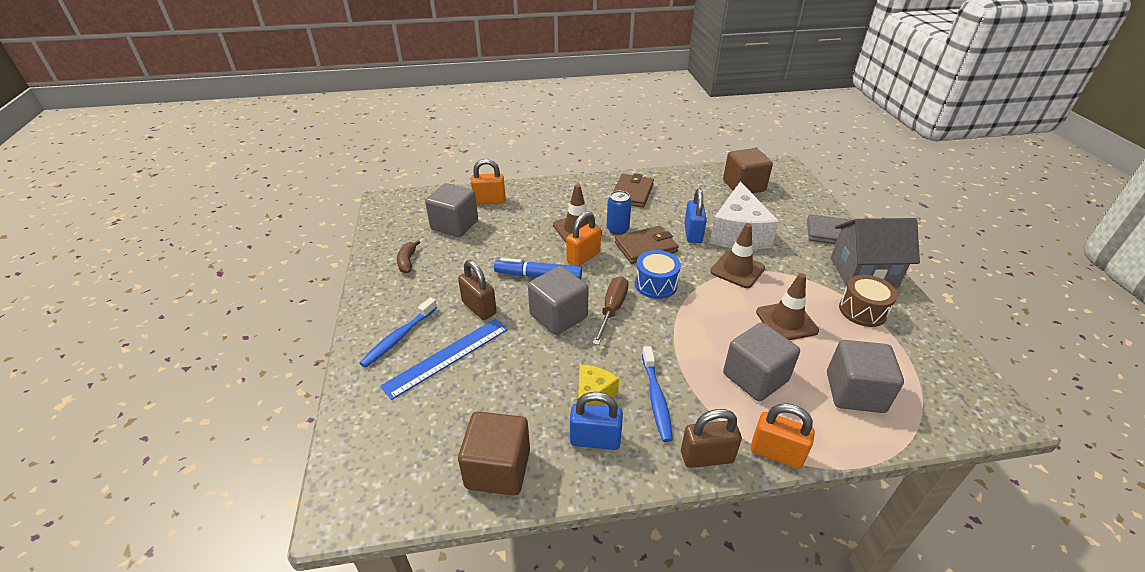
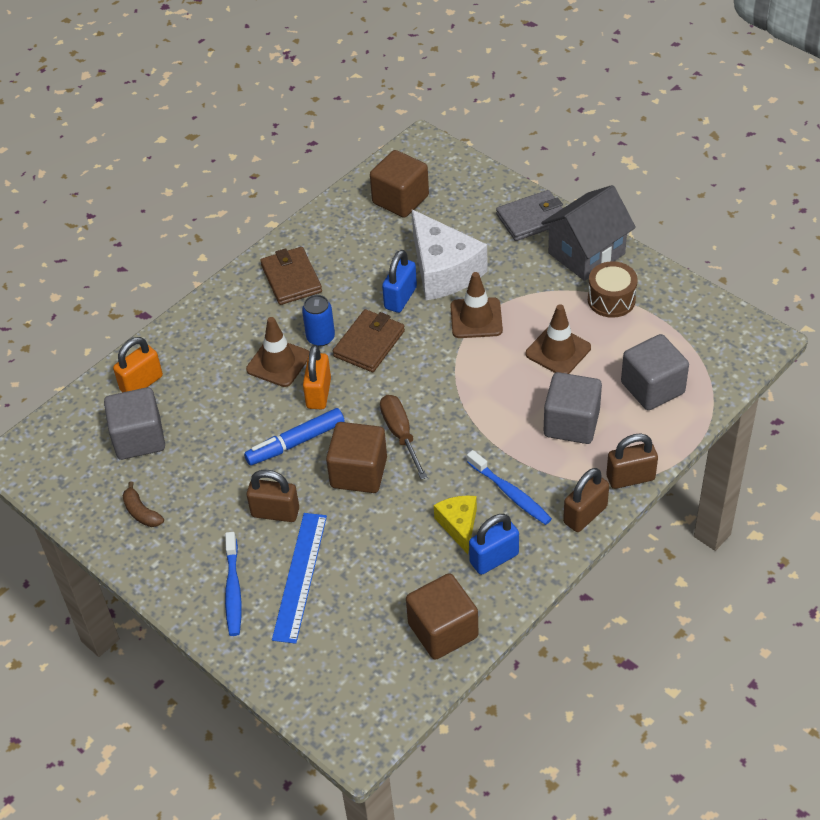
camera: 35 degrees left, 10 degrees up
grey cube [528,266,589,335] -> brown cube [326,422,387,493]
blue drum [635,250,681,299] -> none
blue padlock [684,189,707,243] -> blue padlock turned 60 degrees clockwise [382,250,417,313]
orange padlock [751,403,815,469] -> brown padlock [606,433,658,489]

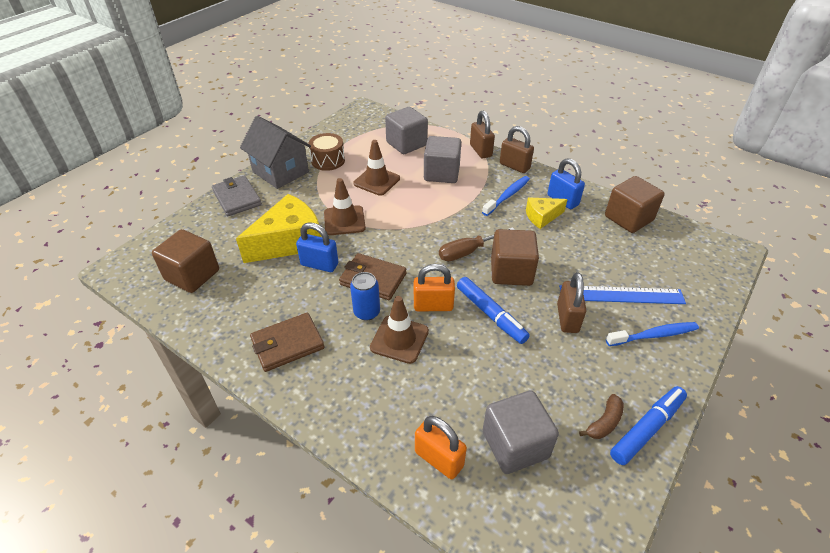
camera: 100 degrees left, 5 degrees down
white cheese [412,210,488,300] -> yellow cheese [236,194,321,263]
none -> blue marker [610,386,687,465]

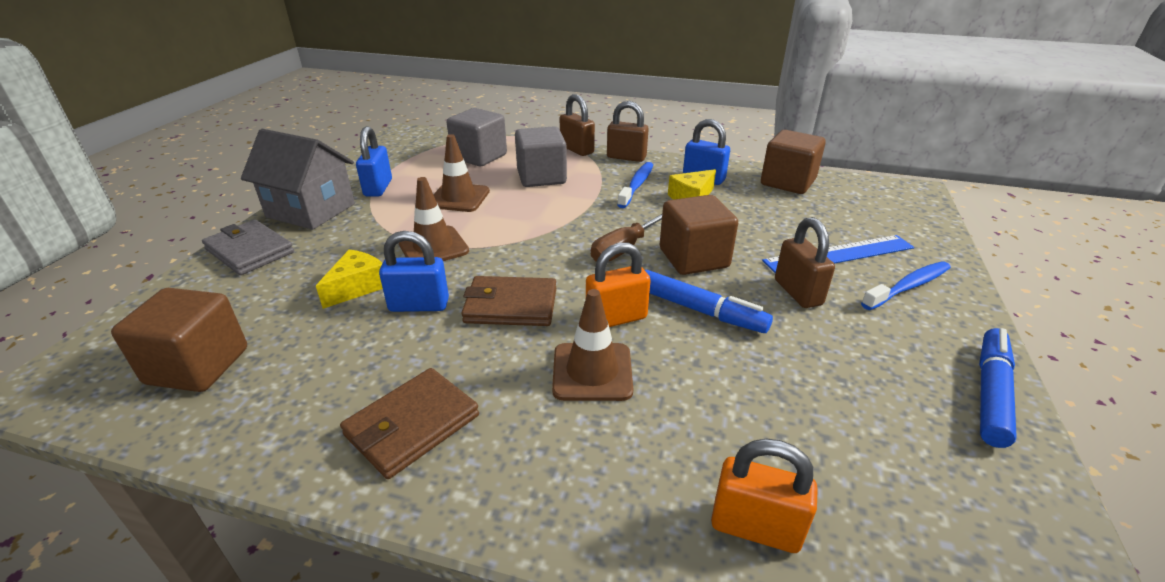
camera: 20 degrees left, 10 degrees down
yellow cheese [236,194,321,263] -> yellow cheese [316,250,383,309], size x0.53
brown drum [308,133,345,171] -> blue padlock [356,126,392,197]
blue can [350,272,380,321] -> none
grey cube [483,390,559,474] -> none
brown banana [579,394,624,439] -> none

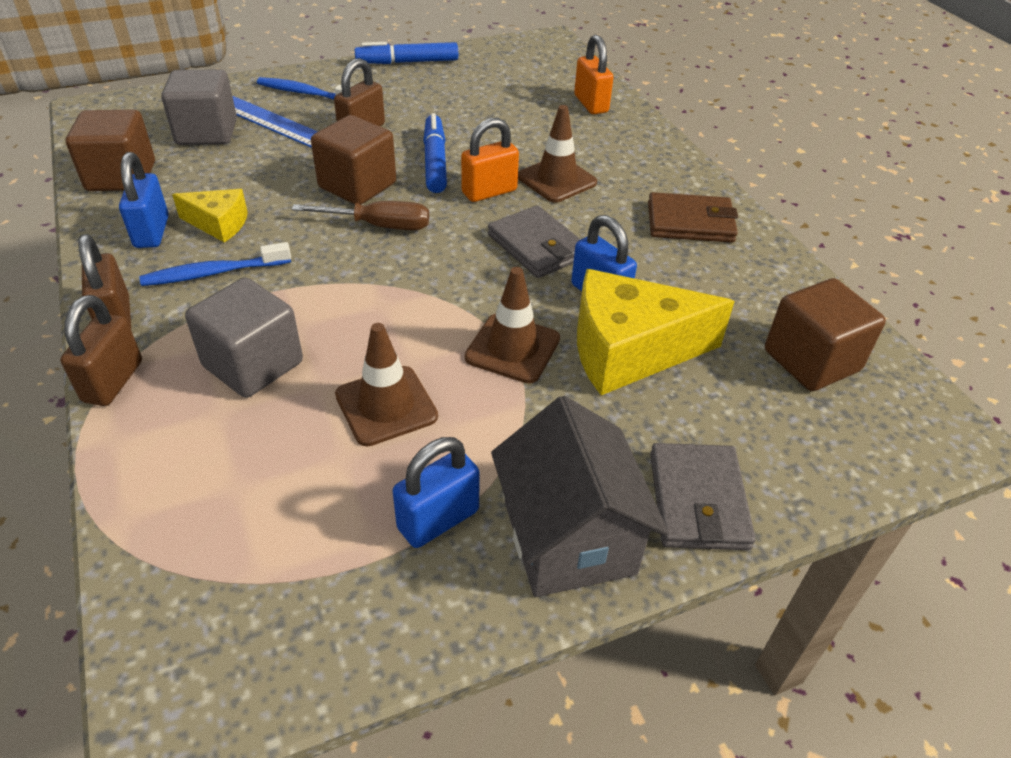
camera: 130 degrees left, 10 degrees up
yellow cheese [316,250,383,309] -> yellow cheese [577,269,735,395], size x1.89
grey cube [447,108,507,166] -> grey cube moved to [161,70,237,145]
brown wallet [461,276,556,326] -> grey wallet [488,205,581,278]
orange padlock [586,242,651,327] -> orange padlock turned 60 degrees counterclockwise [461,118,519,202]

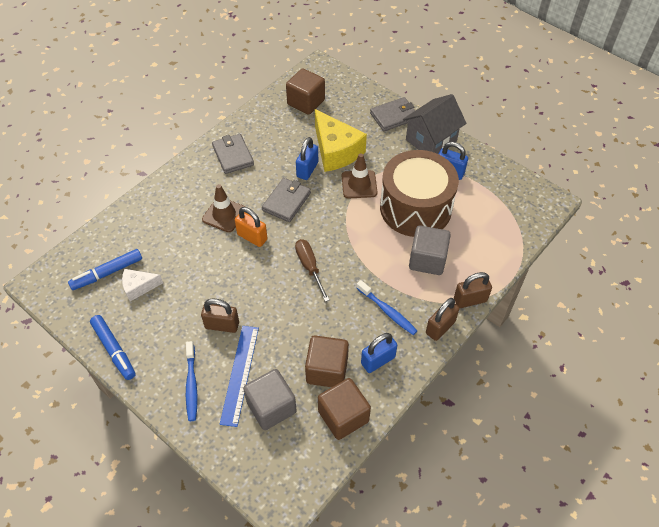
camera: 115 degrees left, 10 degrees up
yellow cheese [172,189,248,242] -> none
brown cube [311,115,396,205] -> brown cube moved to [305,335,349,387]
brown traffic cone [335,323,438,446] -> brown drum [380,150,459,237]
blue marker [423,113,447,193] -> blue marker moved to [68,249,142,290]
orange padlock [574,35,613,114] -> none
brown wallet [648,192,738,243] -> grey wallet [212,134,254,174]
none -> white cheese [122,269,163,301]

